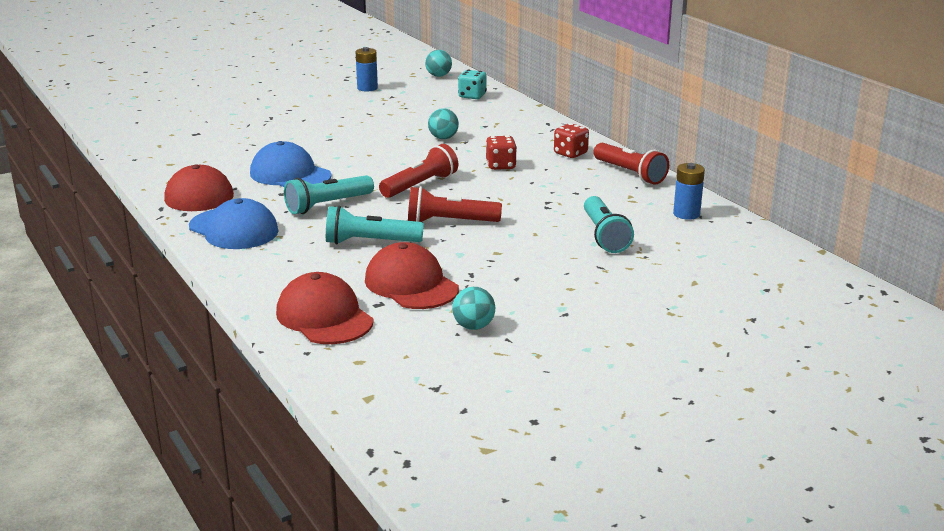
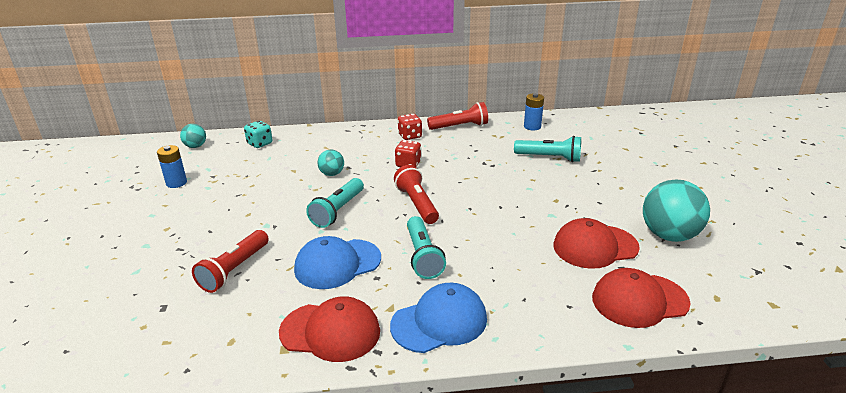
camera: 65 degrees left, 5 degrees up
turquoise flashlight [326,206,424,245] -> turquoise flashlight moved to [306,178,364,228]
red flashlight [408,186,502,222] -> red flashlight moved to [192,230,269,293]
turquoise ball [452,287,495,330] -> turquoise ball [643,180,710,242], size x1.94

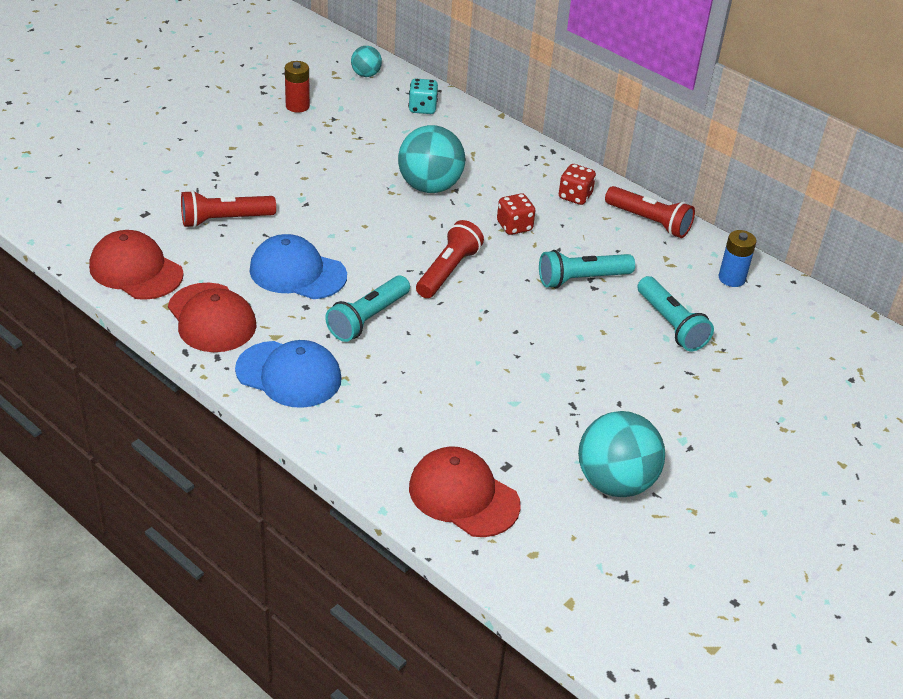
camera: 45 degrees right, 10 degrees up
blue battery [157,145,187,188] -> red battery [285,61,310,113]
turquoise flashlight [306,178,364,228] -> turquoise flashlight moved to [539,250,635,288]
turquoise ball [318,150,344,176] -> turquoise ball [398,125,465,193], size x1.94
red cap [554,218,640,269] -> red cap moved to [89,230,184,300]

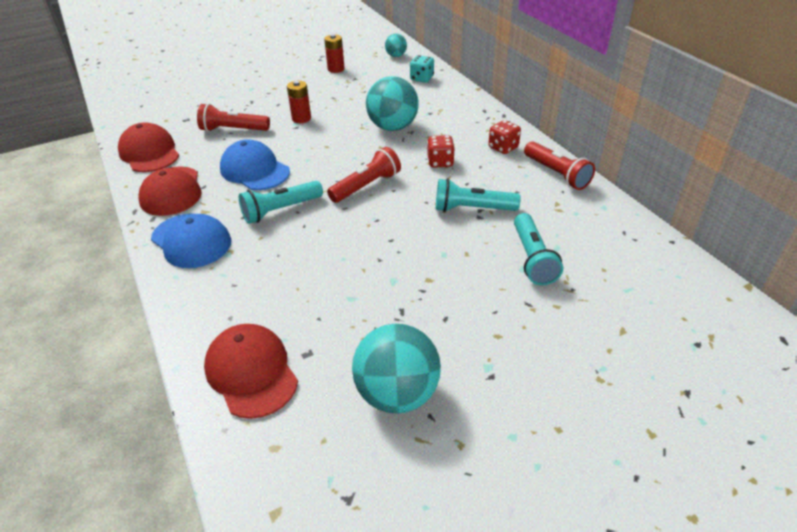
camera: 25 degrees right, 0 degrees up
blue battery [719,230,757,287] -> none
none -> red battery [287,81,311,123]

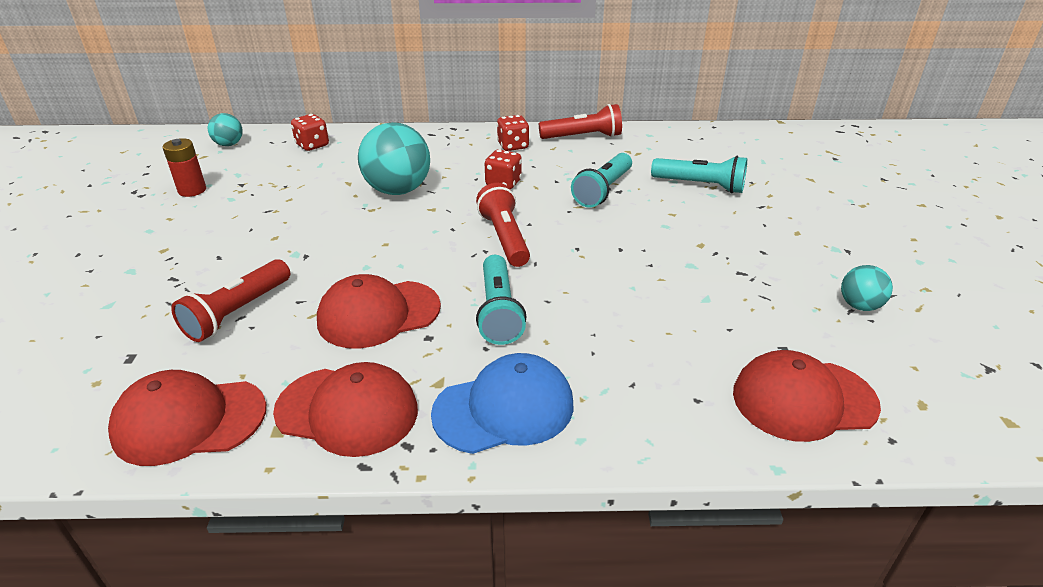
camera: 65 degrees left, 5 degrees down
blue cap [220,139,290,190] -> red cap [317,274,441,348]
red battery [287,81,311,123] -> none
turquoise ball [352,324,441,414] -> turquoise ball [841,265,893,311], size x0.51
turquoise dice [410,55,434,83] -> red dice [291,114,329,151]

